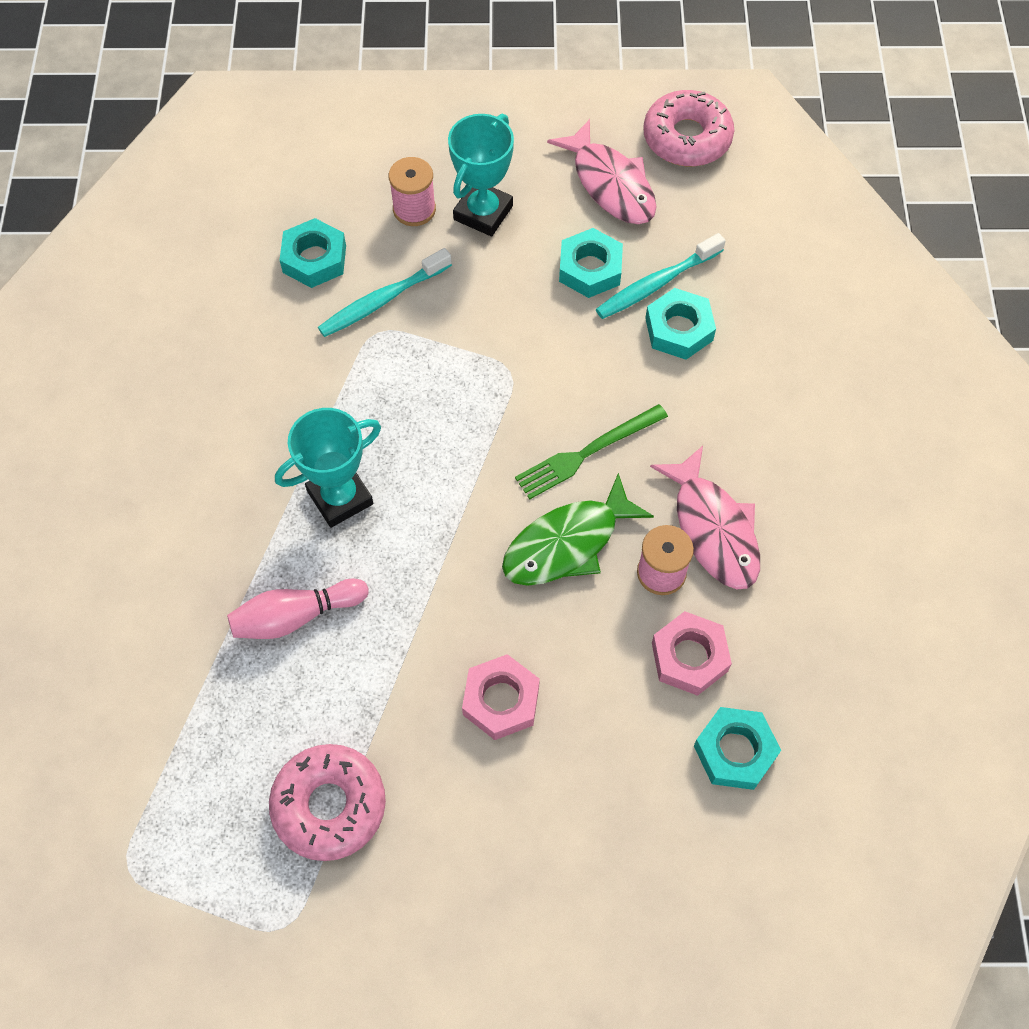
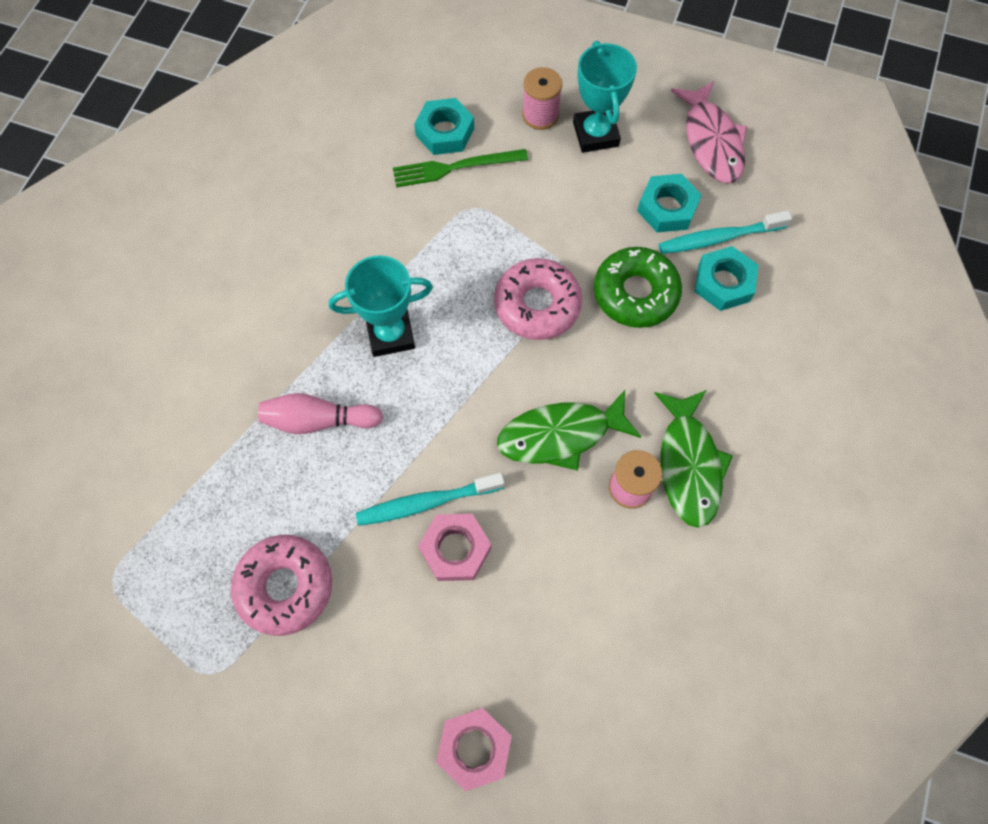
camera: 20 degrees right, 5 degrees up
turquoise toothbrush [318,248,452,337] -> turquoise toothbrush moved to [356,473,505,526]
turquoise trophy [448,114,514,236] -> turquoise trophy turned 60 degrees counterclockwise [573,41,637,153]
green fork [515,404,668,499] -> green fork moved to [393,149,528,187]
pink donut [643,90,734,166] -> pink donut moved to [494,258,582,340]
pink fish [650,446,760,589] -> green fish [655,390,733,528]
pink nut [652,611,732,696] -> pink nut moved to [436,708,512,792]
turquoise nut [694,707,781,790] -> none
none -> green donut [594,247,682,328]

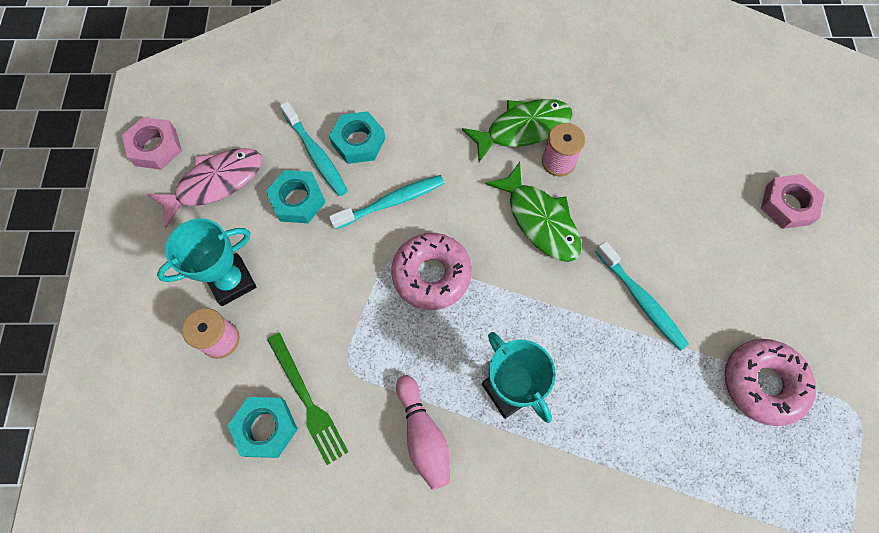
camera: 110 degrees left, 0 degrees up
pink bowling pin [258,393,383,434] -> pink bowling pin moved to [396,375,450,490]
pink nut [418,514,491,581] -> pink nut moved to [122,117,182,170]
green donut [594,247,682,328] -> turquoise toothbrush [329,175,445,229]

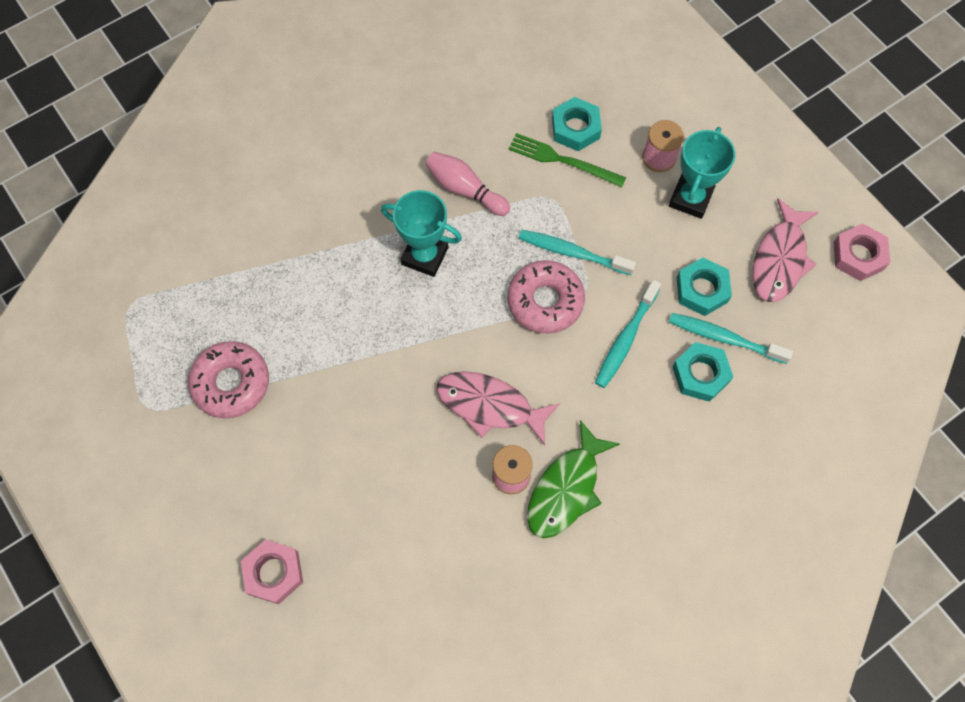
camera: 145 degrees right, 0 degrees up
green fish [485,162,582,262] -> pink fish [437,371,560,446]
turquoise toothbrush [595,241,689,351] -> turquoise toothbrush moved to [518,230,636,275]

